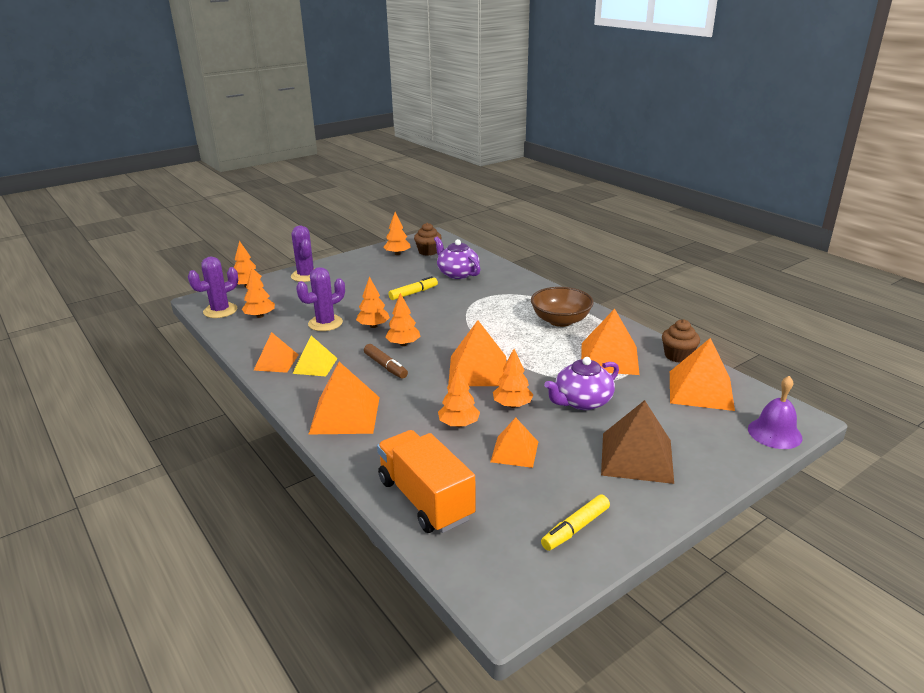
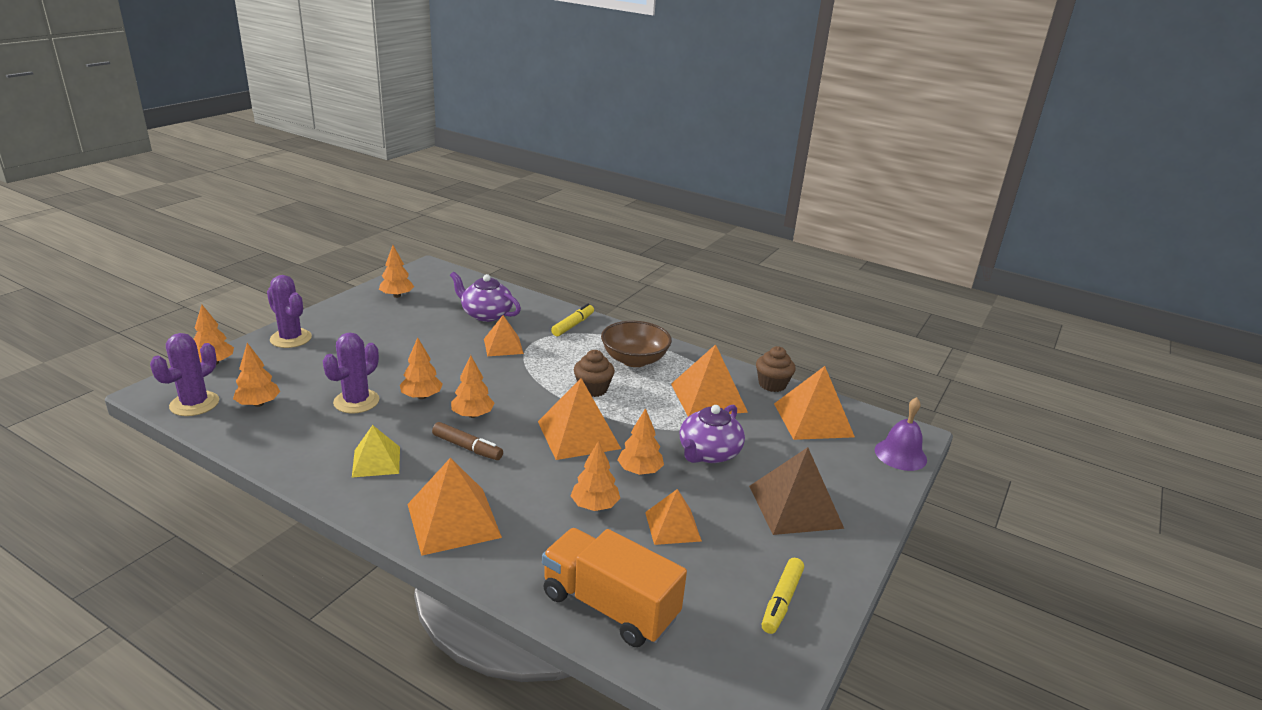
camera: 25 degrees left, 0 degrees up
orange pyramid [254,332,299,373] -> orange pyramid moved to [484,315,524,356]
yellow marker [388,276,438,300] -> yellow marker moved to [551,304,594,336]
brown cupcake [414,223,442,256] -> brown cupcake moved to [574,350,615,397]

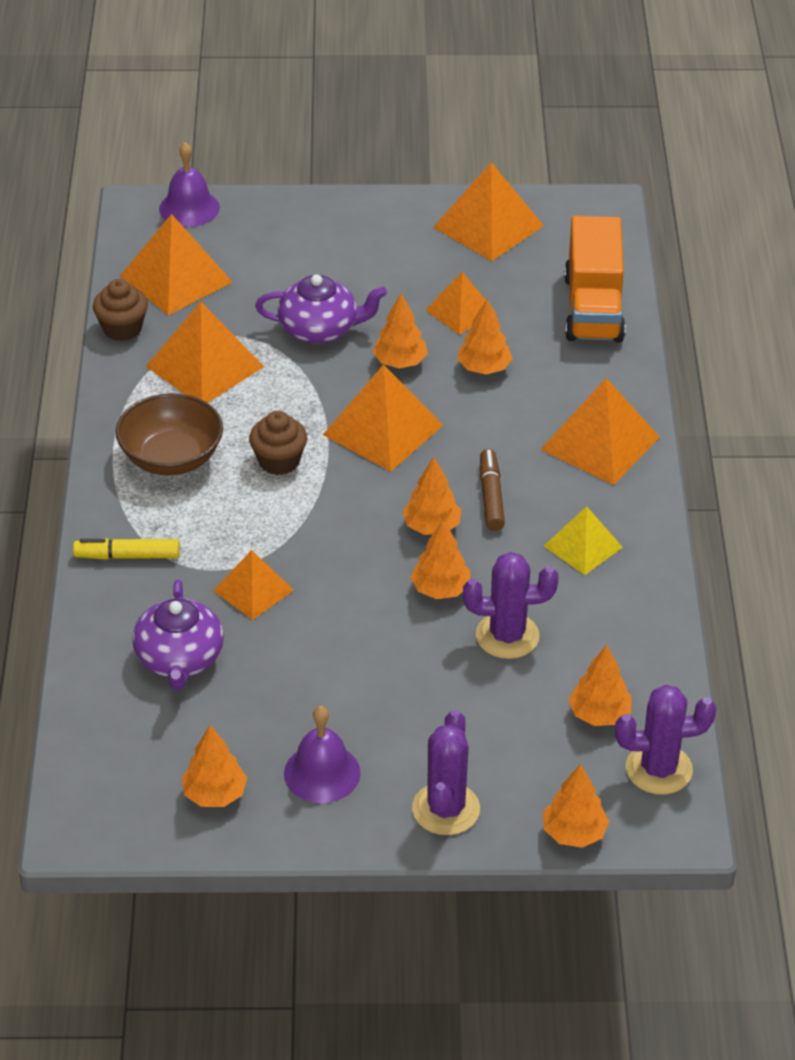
camera: 120 degrees left, 15 degrees up
brown pyramid [749,447,844,535] -> none
yellow marker [762,558,804,634] -> orange pyramid [433,162,544,261]
none -> purple bell [284,706,361,803]

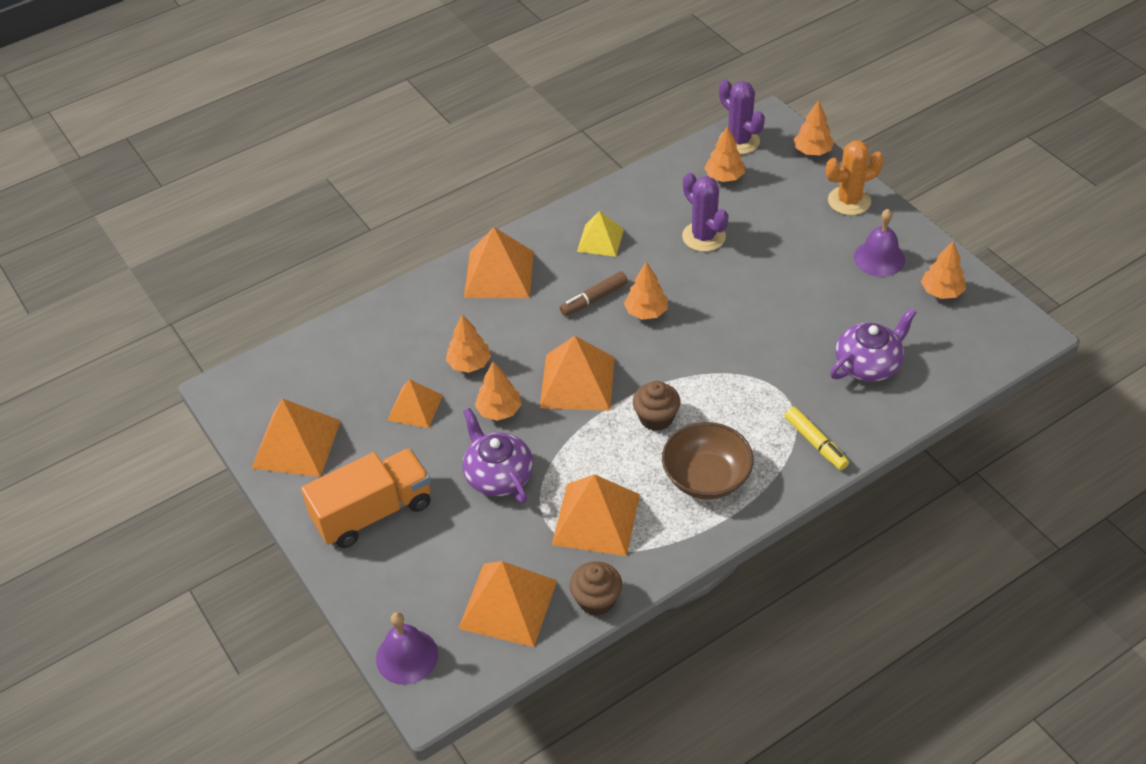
camera: 120 degrees left, 5 degrees up
orange pyramid [213,550,294,620] -> none
orange tree [410,520,470,599] -> none
purple cactus [412,710,480,835] -> orange cactus [826,140,884,215]
orange truck [564,216,626,342] -> orange truck moved to [301,448,431,548]

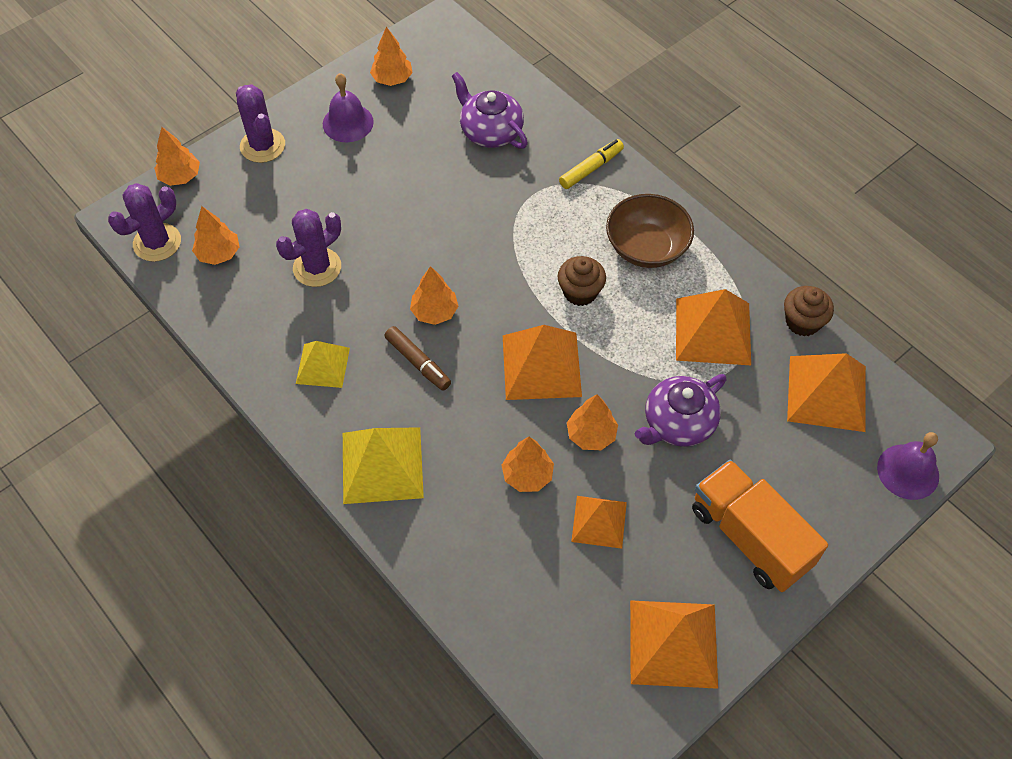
camera: 100 degrees left, 10 degrees up
orange pyramid [464,227,534,298] -> yellow pyramid [343,427,424,504]
orange cactus [826,140,884,215] -> purple cactus [236,84,285,163]

